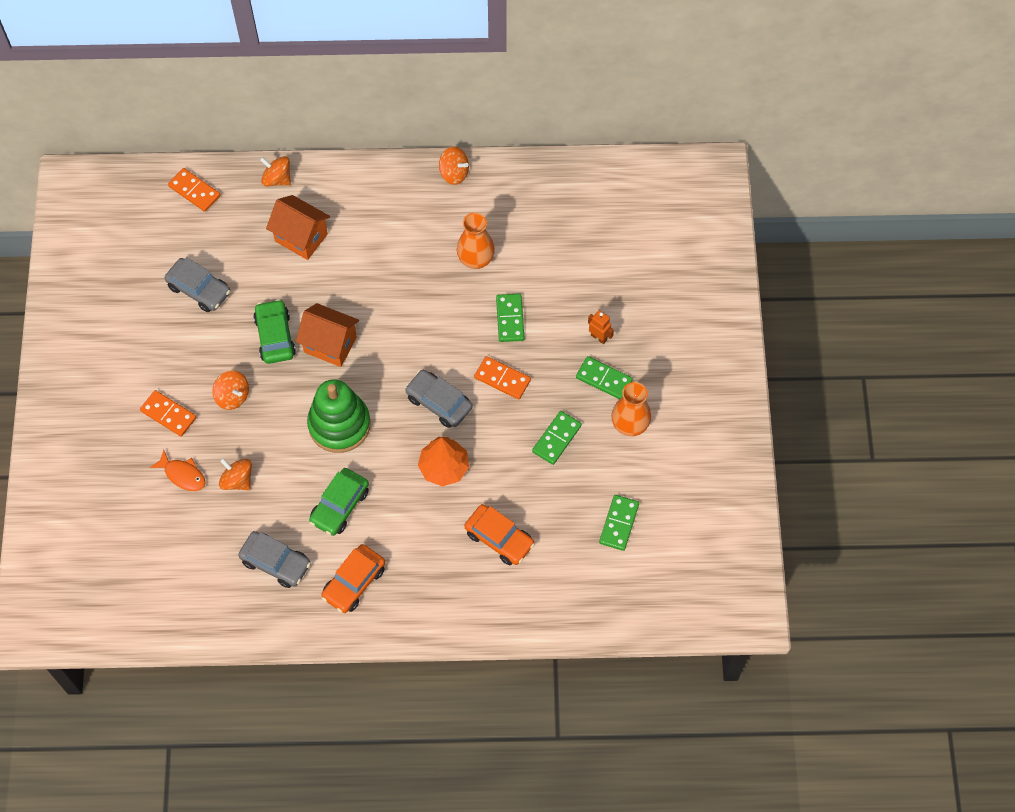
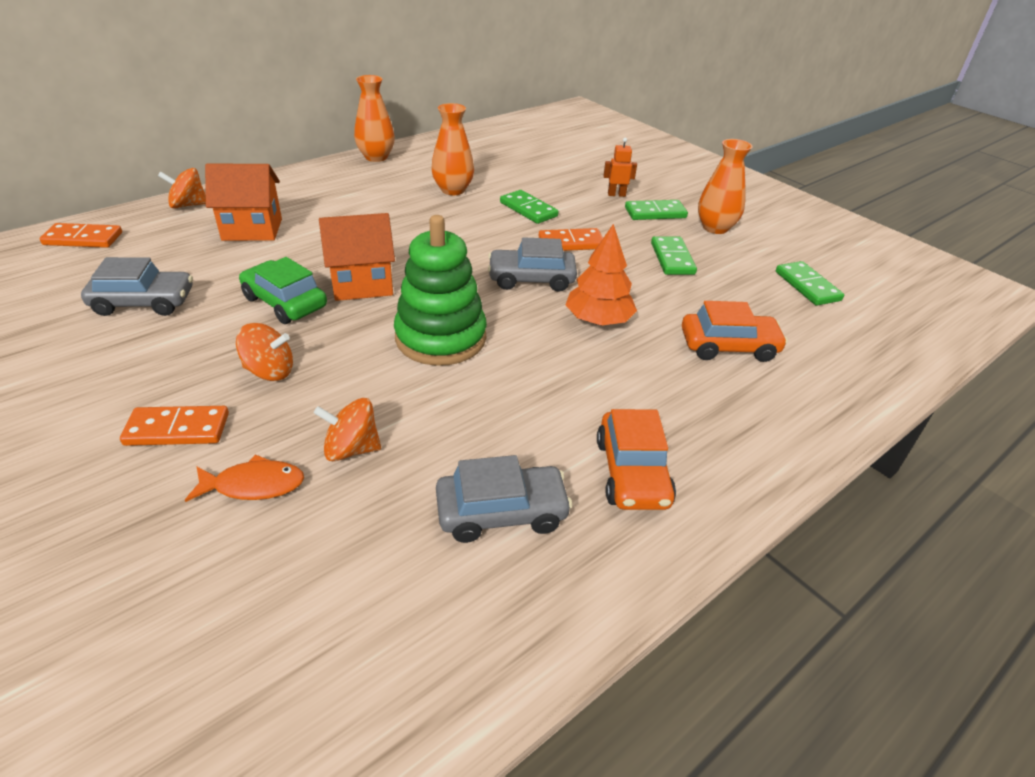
camera: 40 degrees left, 25 degrees down
green car [309,468,369,536] -> none
orange spinning top [439,147,469,185] -> orange vase [354,75,395,162]

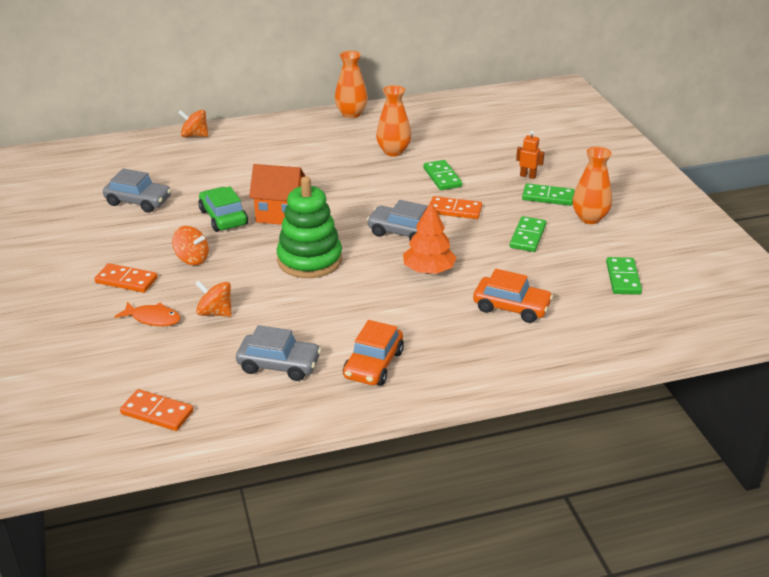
camera: 25 degrees right, 5 degrees down
orange domino [40,223,122,248] -> orange domino moved to [120,389,193,431]
orange house [205,163,282,241] -> none

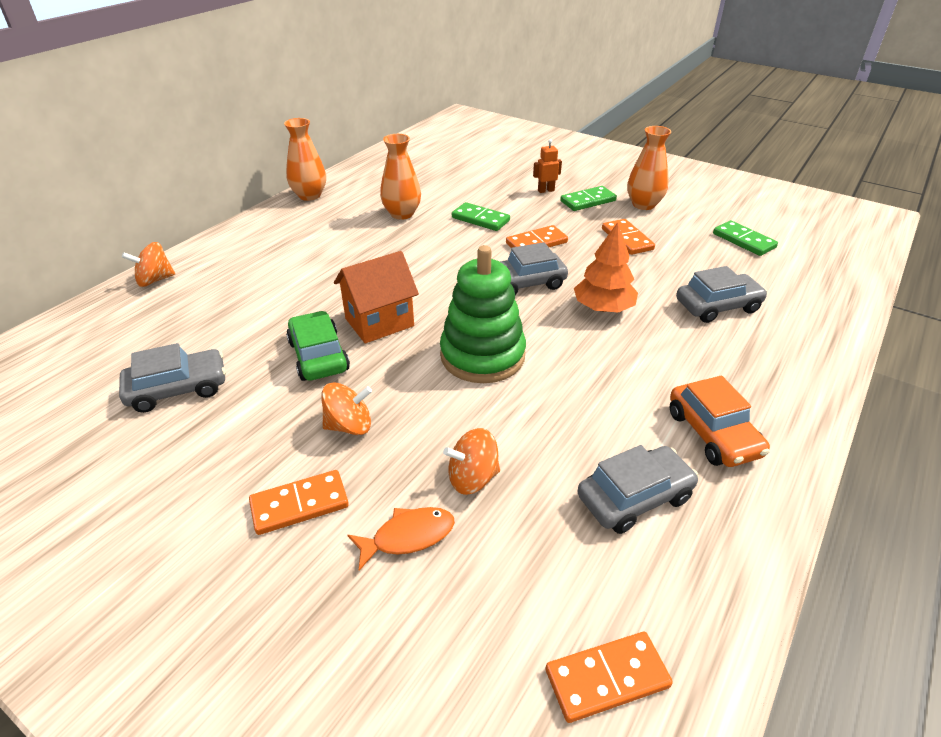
camera: 40 degrees left, 5 degrees up
green car [198,186,248,232] -> green car turned 45 degrees clockwise [286,311,350,381]
orange car [473,269,553,323] -> grey car [676,266,768,323]
green domino [510,216,546,252] -> orange domino [602,219,655,255]

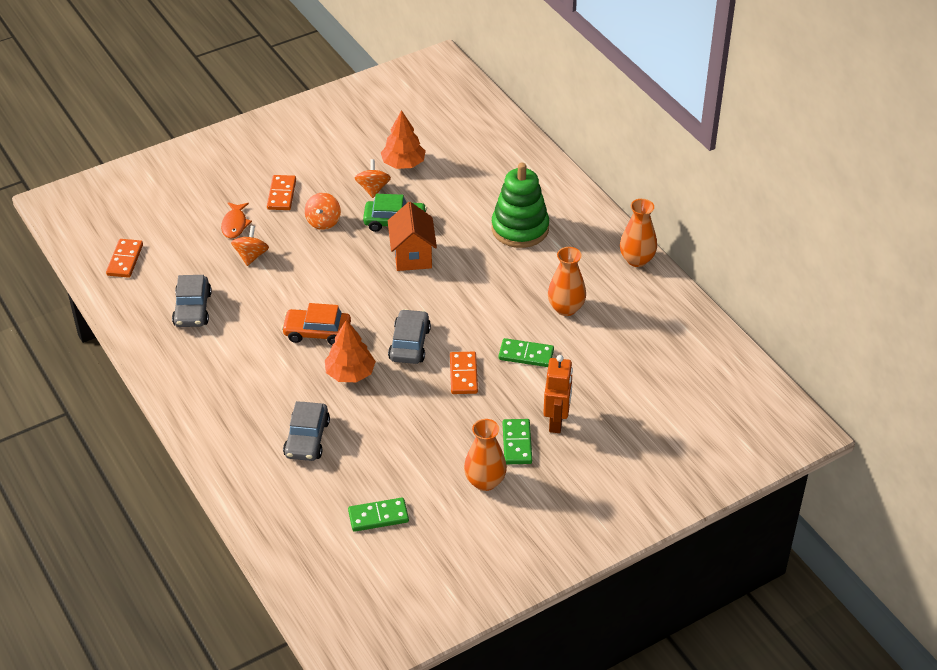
camera: 115 degrees right, 5 degrees up
grey car [119,343,226,413] -> orange tree [381,110,426,169]
orange spinning top [122,242,175,287] -> orange spinning top moved to [355,159,391,198]
green stacking toy [440,245,526,383] -> green stacking toy moved to [492,163,549,248]
green domino [452,202,510,231] -> green domino turned 45 degrees clockwise [498,338,554,367]
orange robot [533,139,562,193] -> orange robot [543,355,573,433], size x1.70
orange domino [602,219,655,255] -> none
orange car [670,375,770,467] -> orange car moved to [281,303,351,345]

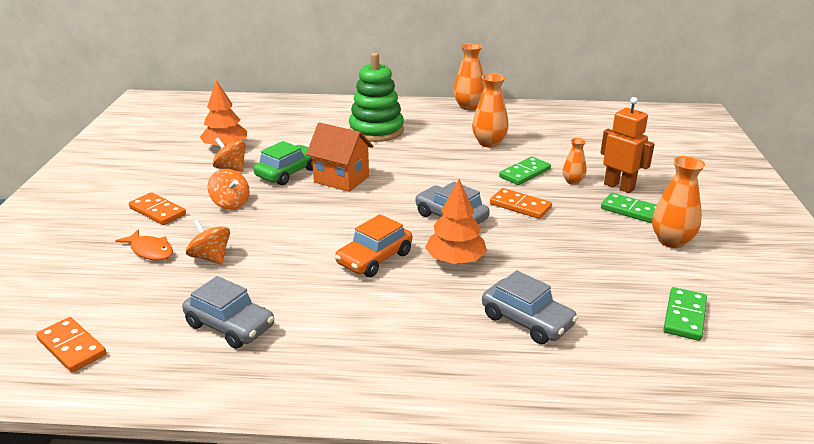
camera: 55 degrees left, 15 degrees down
none -> orange vase [563,138,586,185]

